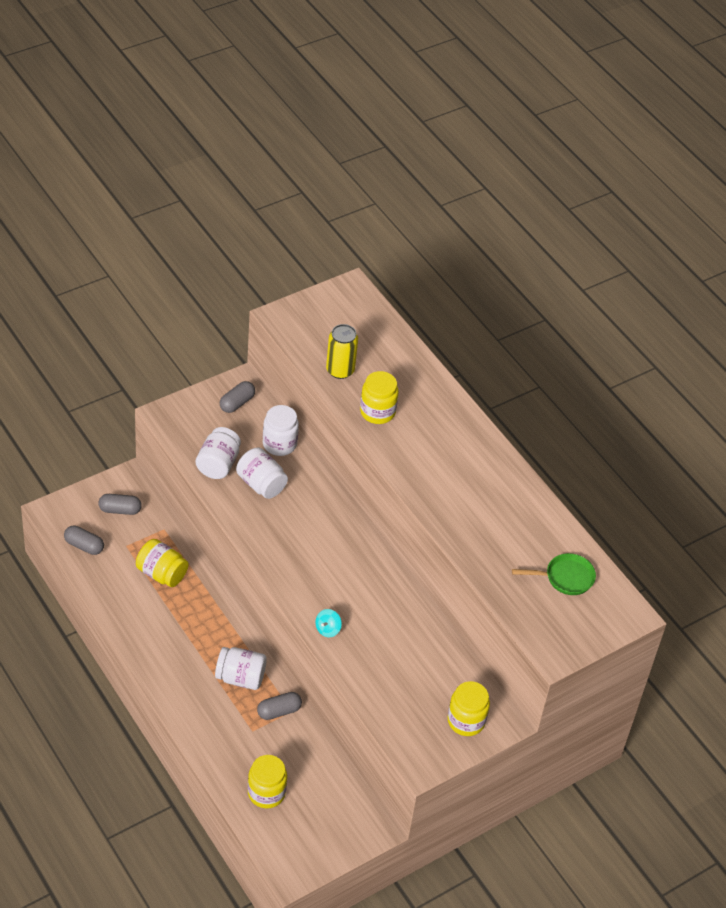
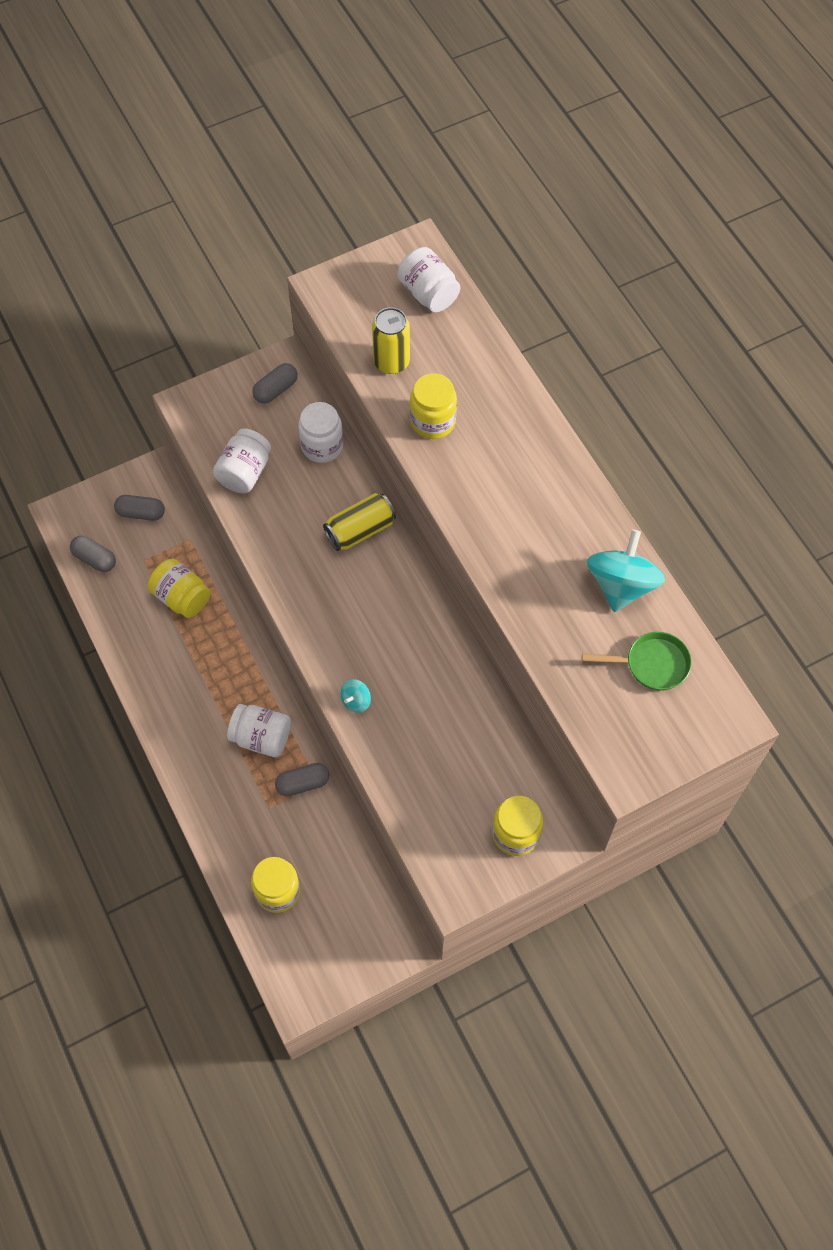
camera: 10 degrees right, 15 degrees up
white jar [236,448,288,499] -> white jar moved to [397,247,460,312]
none -> yellow can [323,493,396,551]
none -> turquoise spinning top [587,530,665,612]

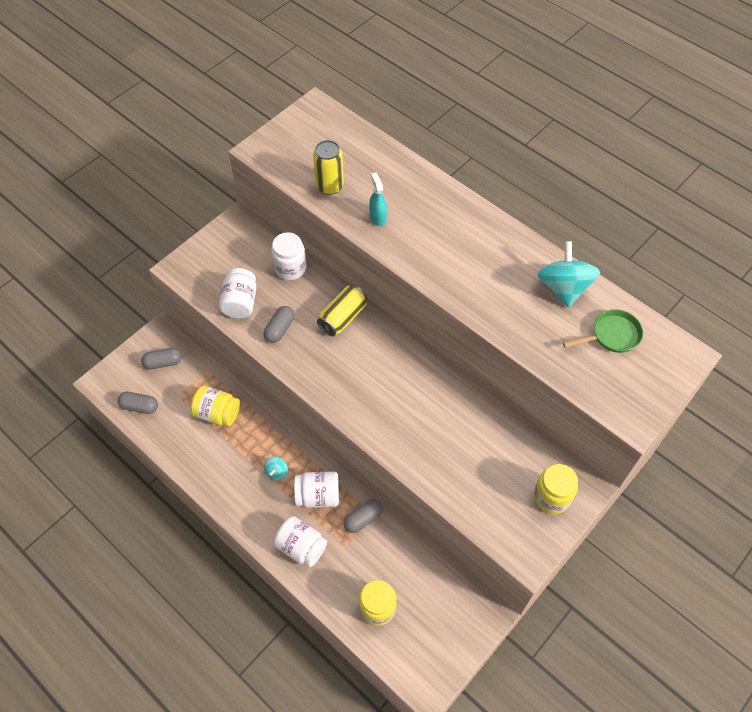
camera: 20 degrees left, 5 degrees down
grey capsule [252,363,298,404] -> grey capsule moved to [264,306,294,343]
turquoise spinning top [340,679,371,713] -> turquoise spinning top moved to [264,457,288,480]
white jar [397,247,460,312] -> white jar moved to [273,516,327,567]
yellow jar [410,373,457,439] -> turquoise spray bottle [369,172,387,226]

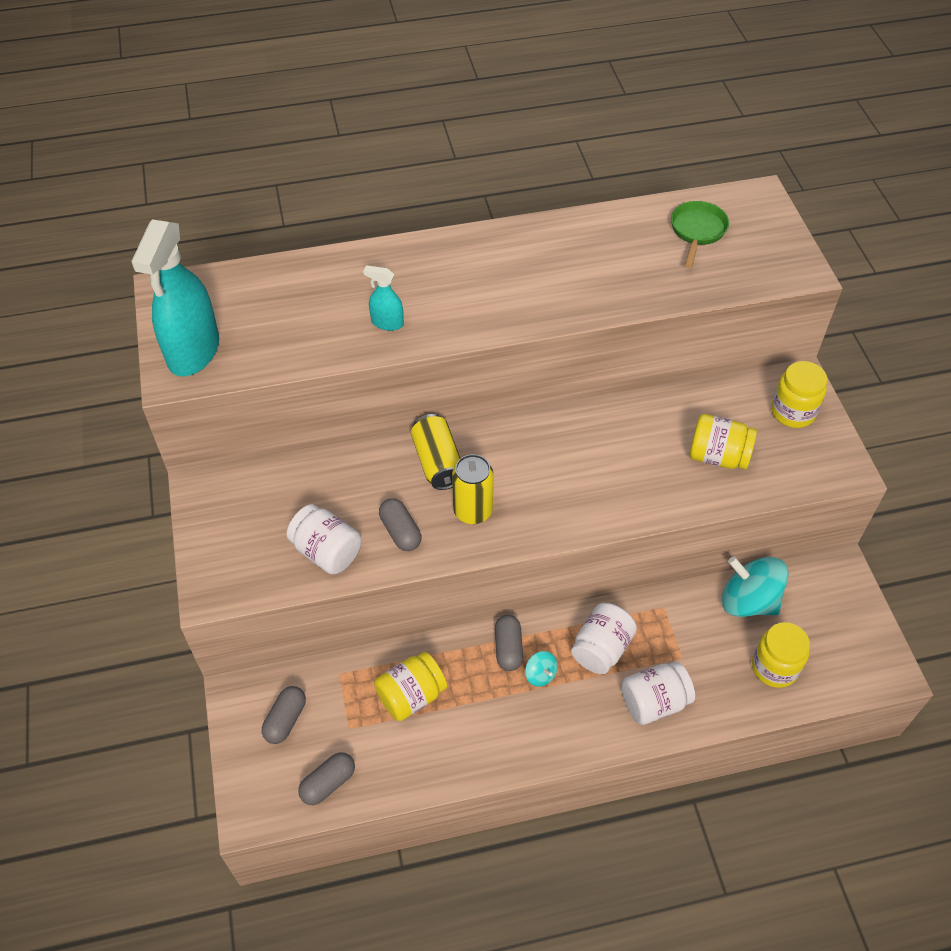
camera: 55 degrees left, 5 degrees down
white jar [271,232,307,280] -> none
yellow can [313,140,344,195] -> yellow can moved to [452,454,494,524]
grey capsule [343,499,383,533] -> grey capsule moved to [495,615,523,671]
turquoise spinning top [537,241,600,308] -> turquoise spinning top moved to [722,557,789,617]
none -> turquoise spray bottle [131,219,219,376]
none -> yellow jar [689,414,757,469]

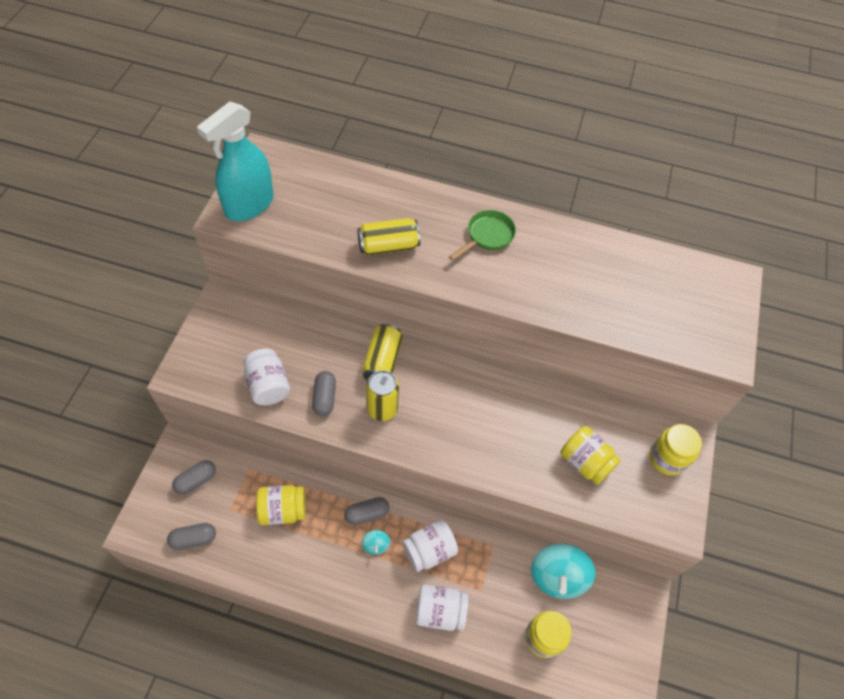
camera: 25 degrees right, 5 degrees up
turquoise spray bottle [363,265,404,331] -> yellow can [357,218,420,256]
grey capsule [495,615,523,671] -> grey capsule turned 45 degrees clockwise [344,497,389,525]
green pan [671,201,729,268] -> green pan moved to [449,210,516,261]
turquoise spinning top [722,557,789,617] -> turquoise spinning top turned 135 degrees counterclockwise [531,543,595,599]

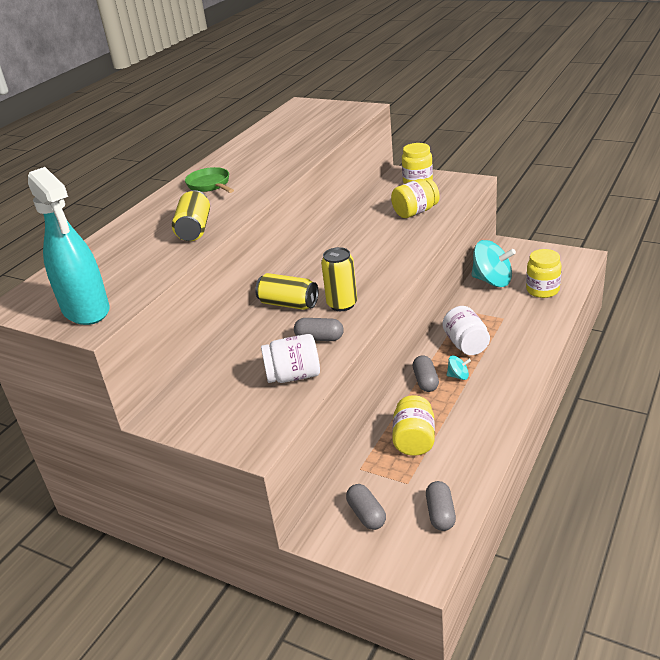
camera: 70 degrees left, 25 degrees down
white jar [416,584,469,631] -> none

